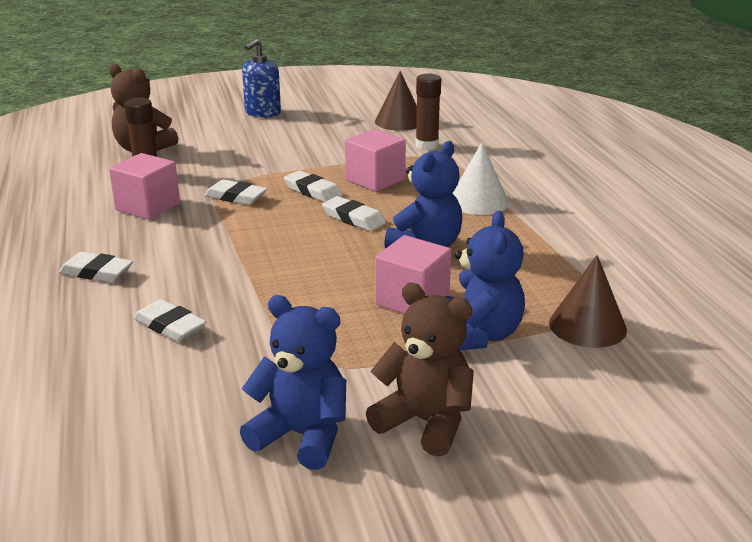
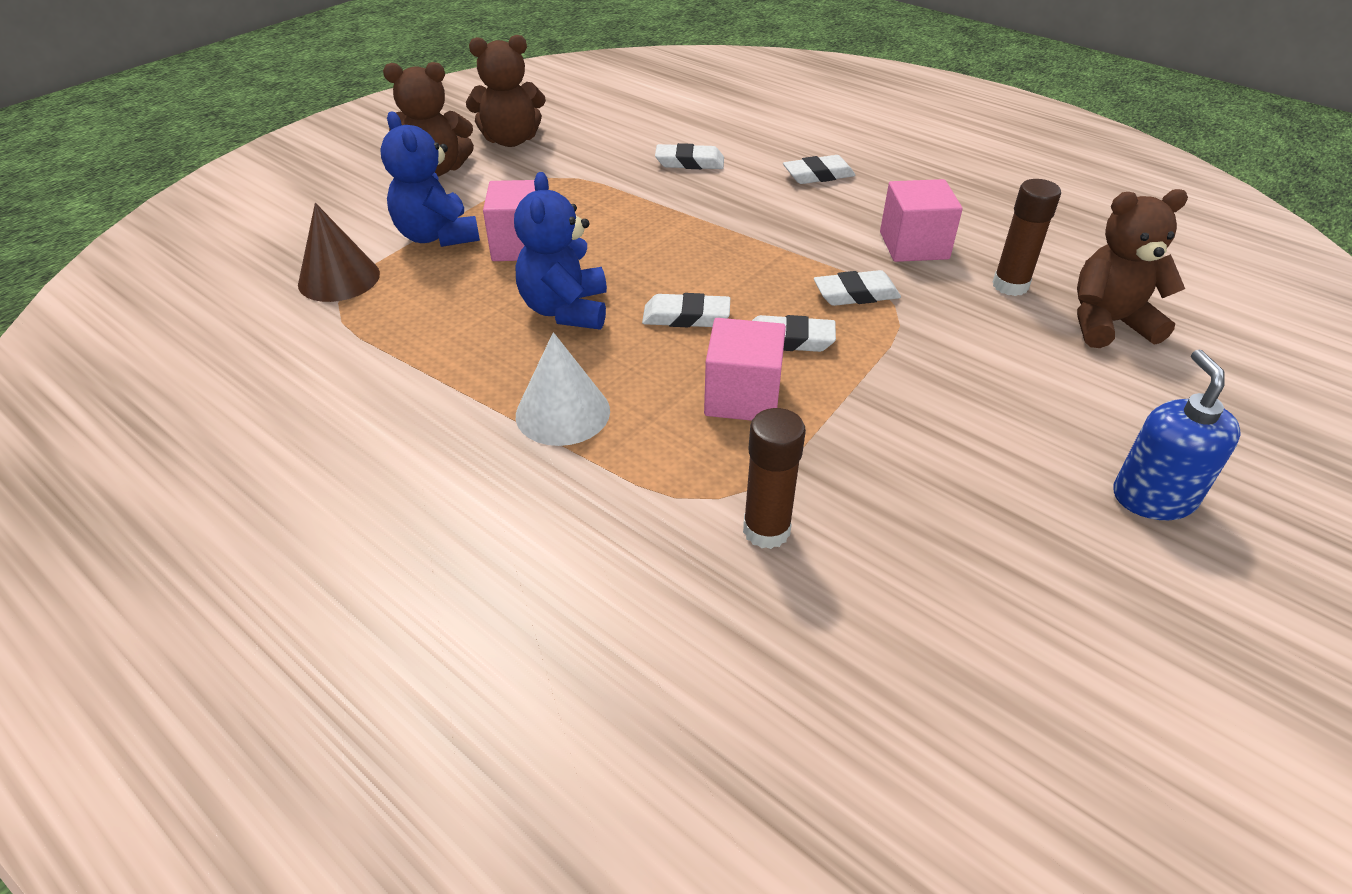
camera: 145 degrees right, 15 degrees up
blue teddy bear [240,295,346,470] -> brown teddy bear [466,35,546,147]
brown cone [375,71,417,131] -> none

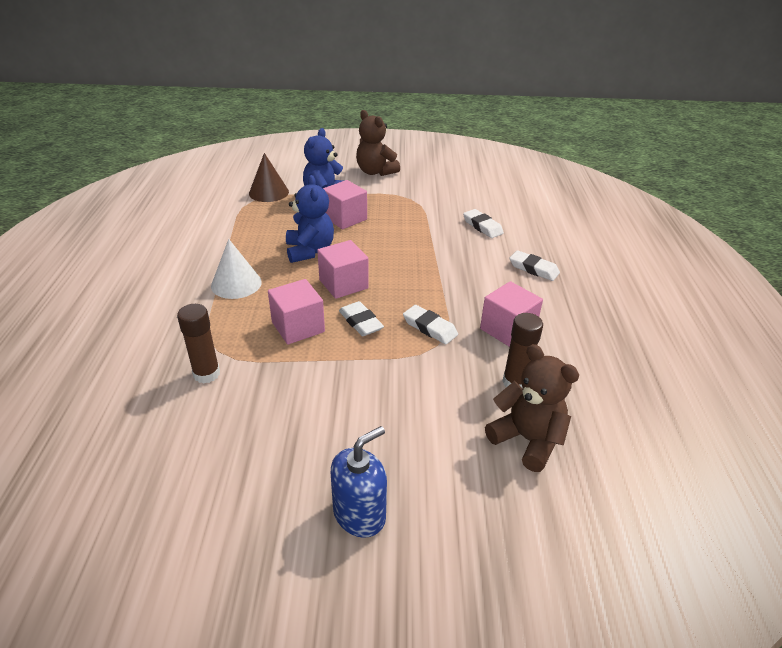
camera: 50 degrees right, 5 degrees down
brown teddy bear [466,35,546,147] -> none
blue teddy bear [514,172,607,329] -> blue teddy bear turned 120 degrees clockwise [286,175,334,263]
white eraser [642,293,730,327] -> pink cube [317,240,368,299]

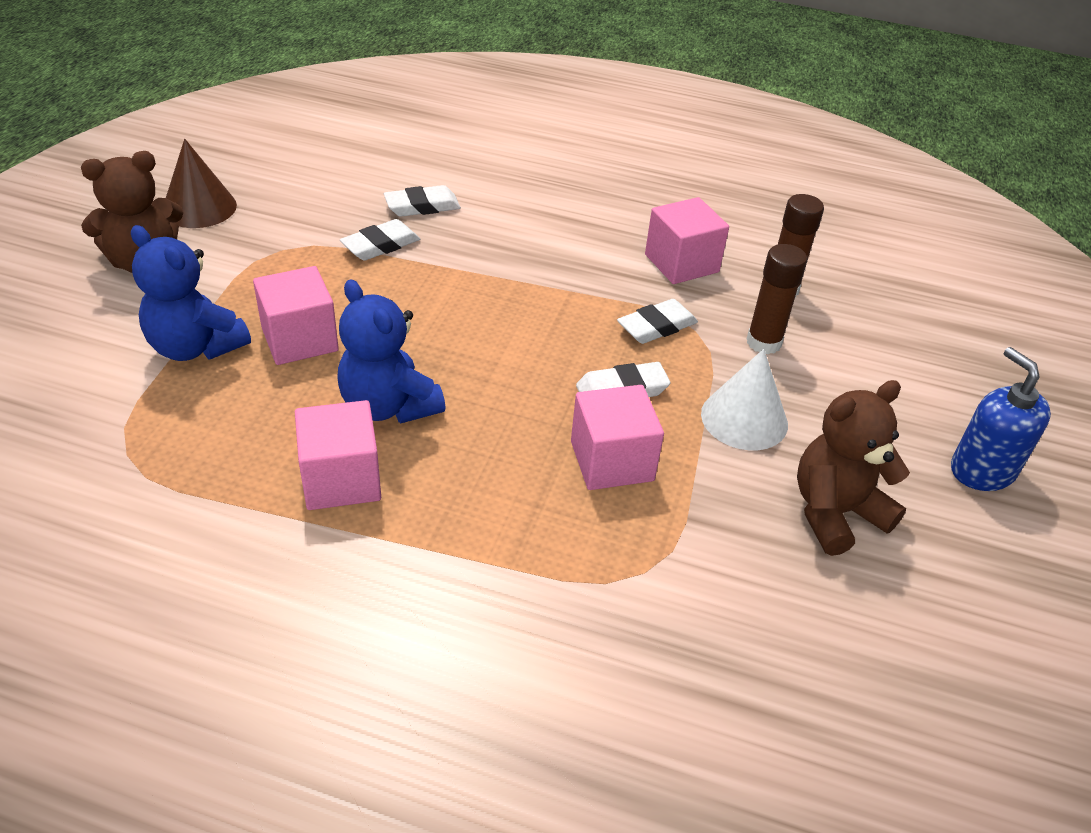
camera: 75 degrees left, 5 degrees up
brown glue stick [177,304,220,383] -> brown glue stick moved to [747,244,807,354]
white cone [211,239,262,299] -> white cone moved to [701,349,788,450]
brown cone [249,153,289,202] -> brown cone moved to [166,139,237,228]
blue teddy bear [286,175,334,263] -> blue teddy bear turned 135 degrees counterclockwise [337,279,446,423]
pink cube [317,240,368,299] -> pink cube moved to [295,400,381,510]
brown teddy bear [485,344,579,472] -> brown teddy bear moved to [797,380,910,556]
white eraser [509,250,560,281] -> white eraser moved to [340,219,420,261]

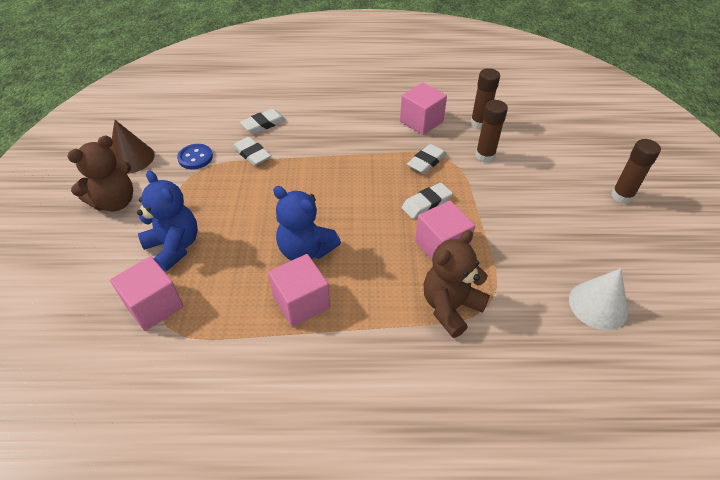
camera: 15 degrees left, 5 degrees up
blue teddy bear [131,225,251,361] -> blue teddy bear turned 150 degrees counterclockwise [137,170,198,272]
pink cube [253,266,339,365] -> pink cube moved to [110,256,183,331]
white eraser [340,219,420,261] -> white eraser turned 75 degrees counterclockwise [233,137,271,166]
white cone [701,349,788,450] -> white cone moved to [569,268,628,330]
brown teddy bear [797,380,910,556] -> brown teddy bear moved to [423,230,490,338]
blue soap dispenser [951,347,1051,491] -> brown glue stick [612,139,661,204]
none -> blue button [177,144,213,169]

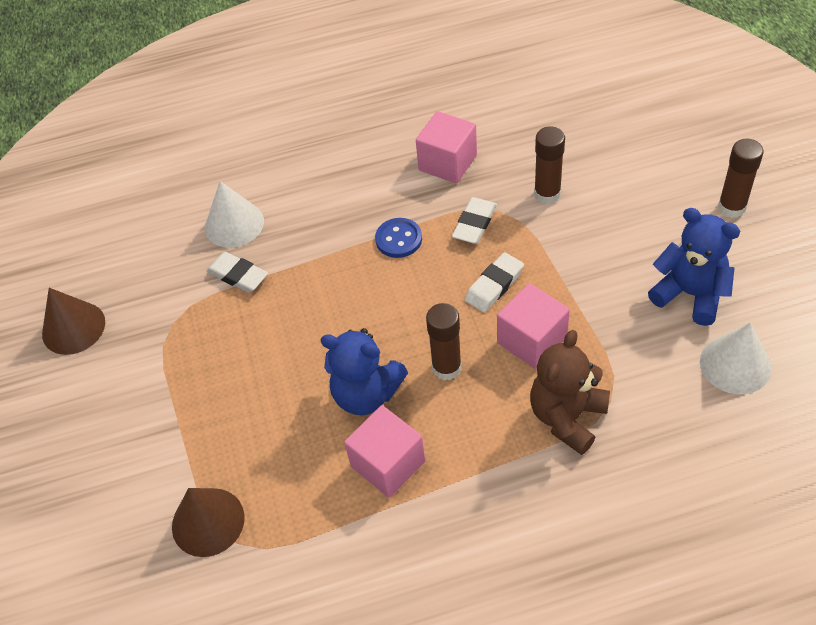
camera: 10 degrees left, 5 degrees up
brown teddy bear [67,135,133,211] -> none
pink cube [110,256,183,331] -> brown cone [172,488,245,557]
blue teddy bear [137,170,198,272] -> blue teddy bear moved to [648,208,740,326]
blue button [177,144,213,169] -> blue button moved to [375,218,422,258]
white eraser [240,109,286,134] -> white cone [205,181,264,248]
brown glue stick [470,68,500,129] -> brown glue stick moved to [426,303,462,380]

